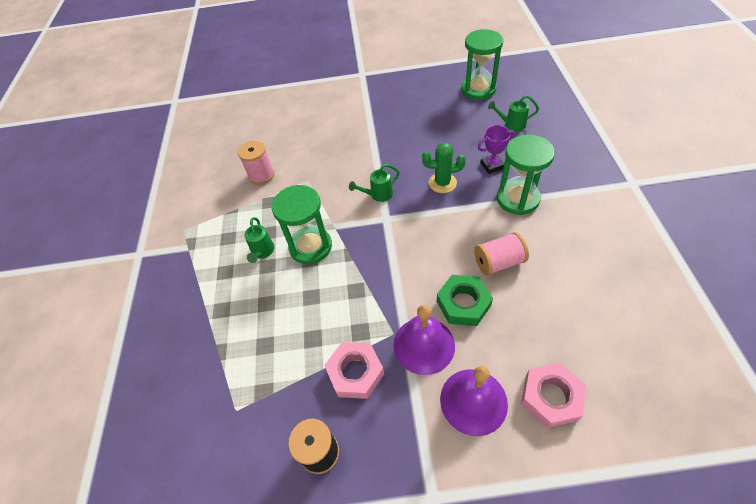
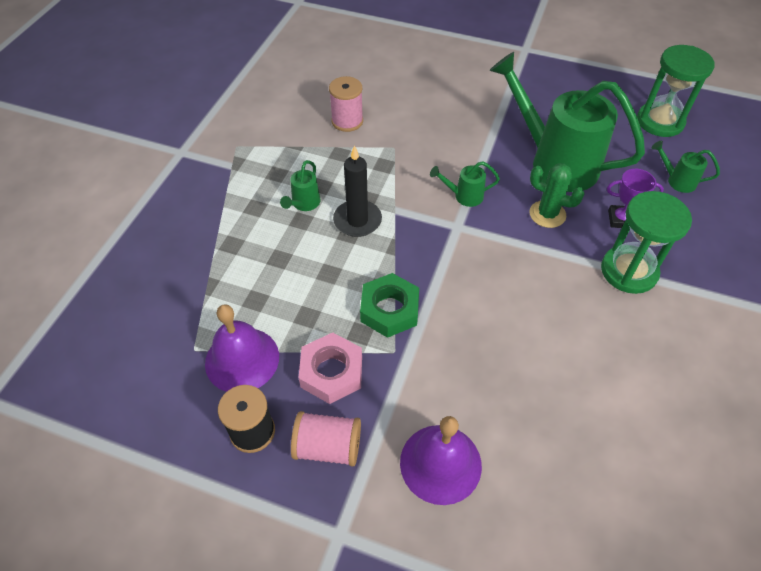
camera: 20 degrees right, 0 degrees up
green hourglass [272,185,332,264] -> black candle [333,145,382,237]
purple bell [393,305,455,375] -> purple bell moved to [205,304,279,392]
green nut [437,275,493,326] -> green nut moved to [360,273,419,338]
pink spool [474,232,529,276] -> pink spool moved to [291,411,361,466]
pink nut [521,363,586,428] -> none
none -> green watering can [490,52,645,192]

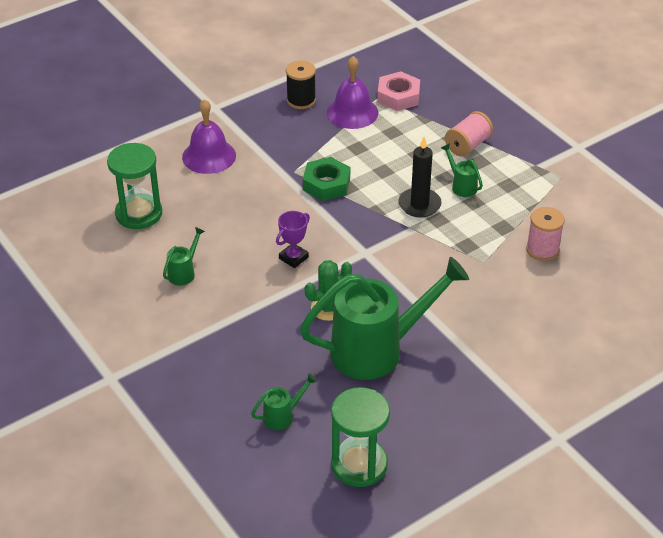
camera: 125 degrees right, 10 degrees down
pink spool [291,411,361,466] -> pink spool moved to [445,111,493,157]
pink nut [299,332,362,404] -> pink nut moved to [377,71,420,111]
green watering can [430,161,500,207] -> green watering can moved to [163,227,205,285]
green hourglass [601,191,692,294] -> green hourglass moved to [107,143,162,229]
purple trophy [607,169,664,228] -> purple trophy moved to [276,211,310,268]

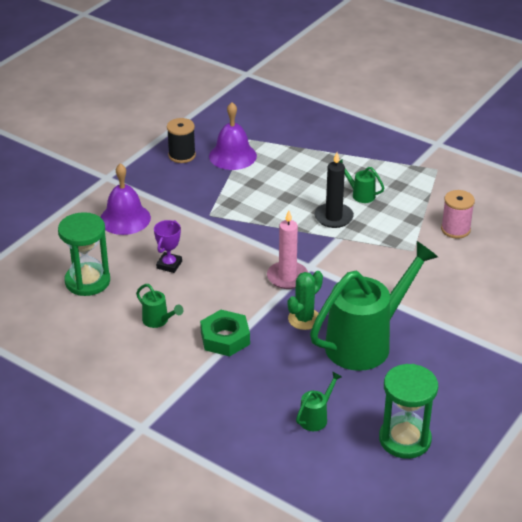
camera: 20 degrees left, 5 degrees down
green watering can [163,227,205,285] -> green watering can turned 120 degrees clockwise [136,284,183,328]
purple trophy [276,211,310,268] -> purple trophy moved to [154,220,182,273]
green nut [303,157,350,201] -> green nut moved to [200,310,250,356]
pink nut [377,71,420,111] -> none
pink spool [445,111,493,157] -> none
none -> pink candle [267,210,308,289]

